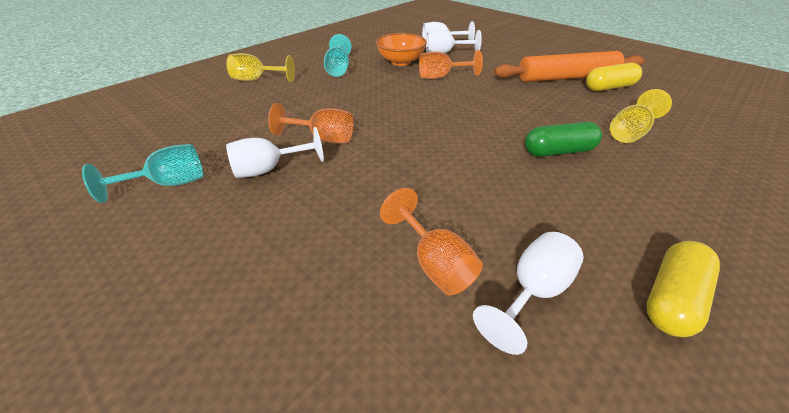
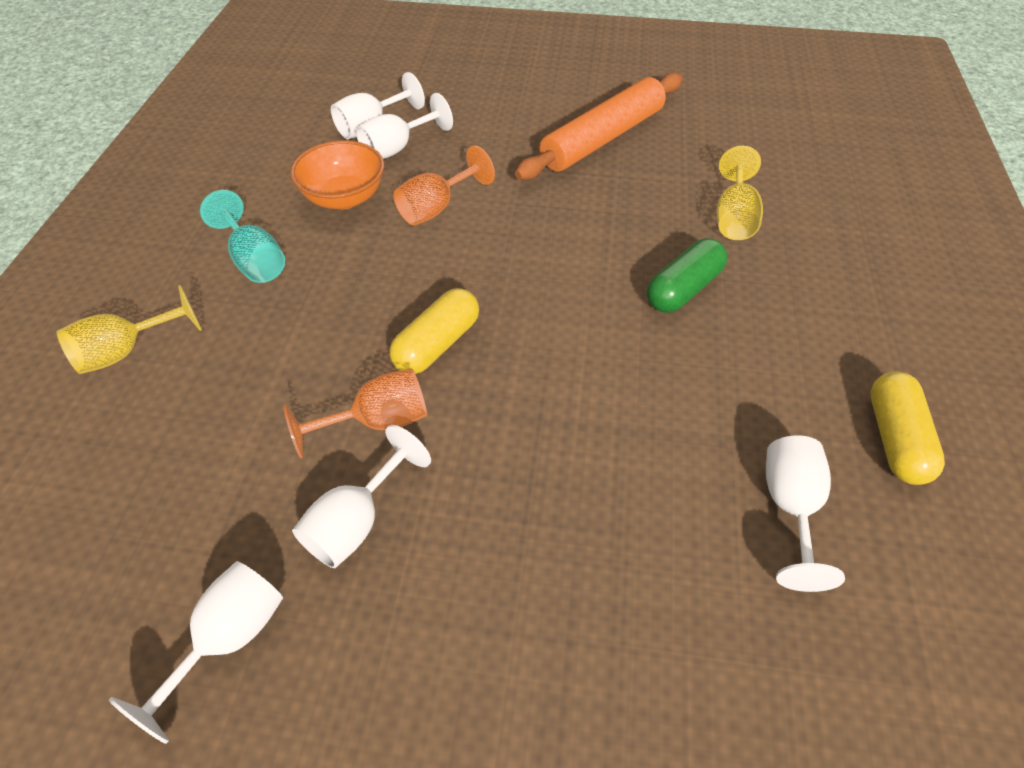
camera: 35 degrees left, 10 degrees up
turquoise goblet [82,144,204,203] -> white goblet [109,561,283,744]
orange goblet [380,188,483,295] -> none
yellow capsule [586,63,642,91] -> yellow capsule moved to [390,288,479,374]

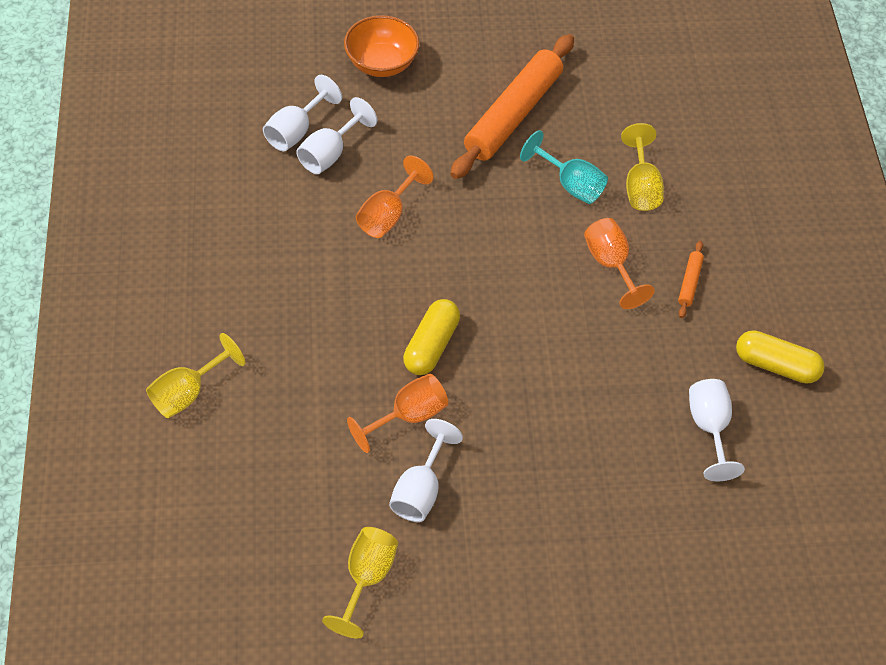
camera: 15 degrees left, 5 degrees up
white goblet [109,561,283,744] -> yellow goblet [322,527,398,639]
turquoise goblet [200,190,285,283] -> turquoise goblet moved to [520,130,608,204]
orange bowl [290,140,384,209] -> orange bowl moved to [344,15,419,77]
green capsule [647,238,727,313] -> orange goblet [584,218,655,309]
yellow capsule [870,371,945,485] -> yellow capsule turned 60 degrees counterclockwise [736,330,825,384]
none -> orange rolling pin [678,241,704,318]

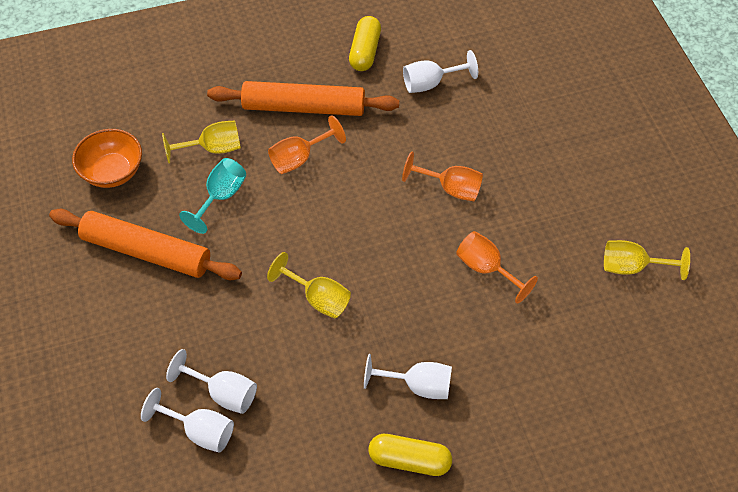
camera: 100 degrees left, 0 degrees up
yellow goblet [146,333,246,418] -> yellow goblet moved to [267,252,351,319]
orange bowl [344,15,419,77] -> orange bowl moved to [72,129,142,188]
orange goblet [356,155,434,238] -> orange goblet moved to [402,151,483,201]
white goblet [389,419,463,522] -> white goblet moved to [364,354,452,399]
yellow capsule [403,299,460,375] -> yellow capsule moved to [368,434,452,476]
orange rolling pin [678,241,704,318] -> orange rolling pin [207,81,399,116], size x2.48

